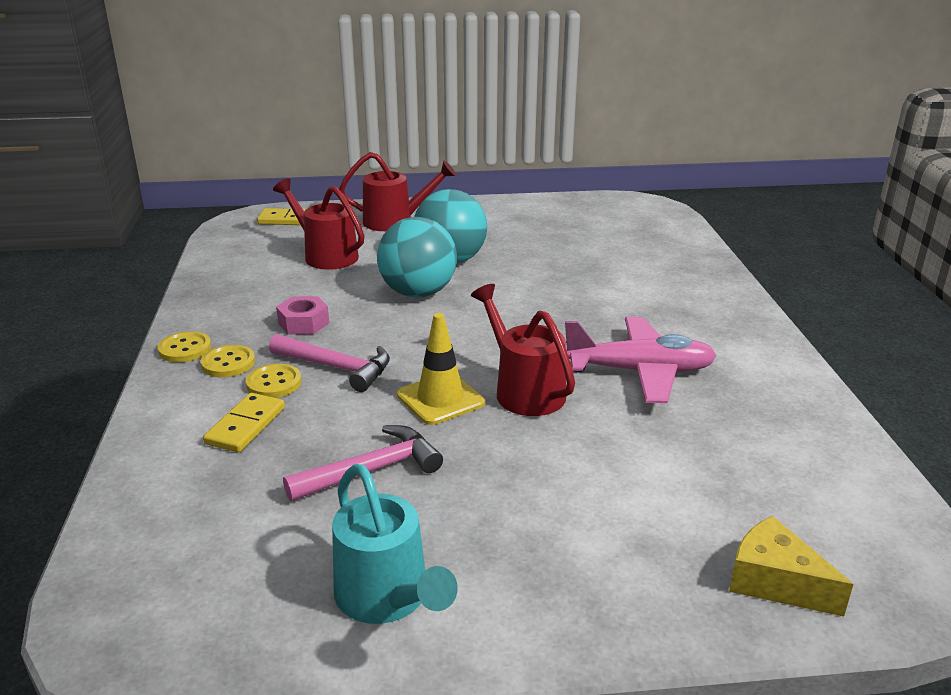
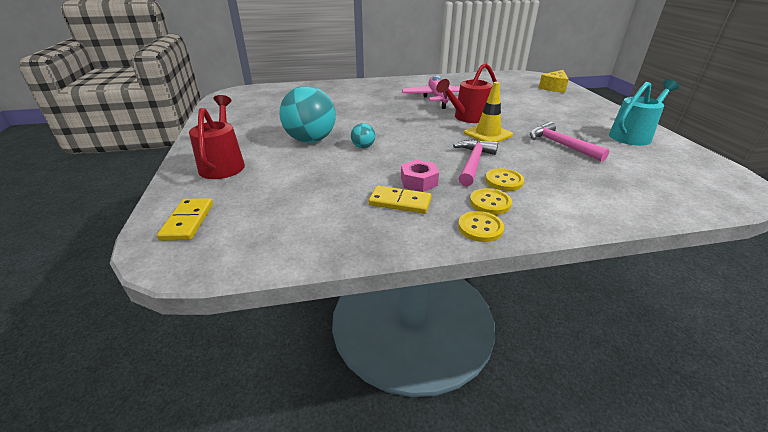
camera: 95 degrees left, 5 degrees up
yellow domino [203,393,285,452] -> yellow domino moved to [368,186,432,214]
red watering can [273,178,365,270] -> none
turquoise ball [377,217,457,298] -> turquoise ball [351,123,375,148], size x0.44

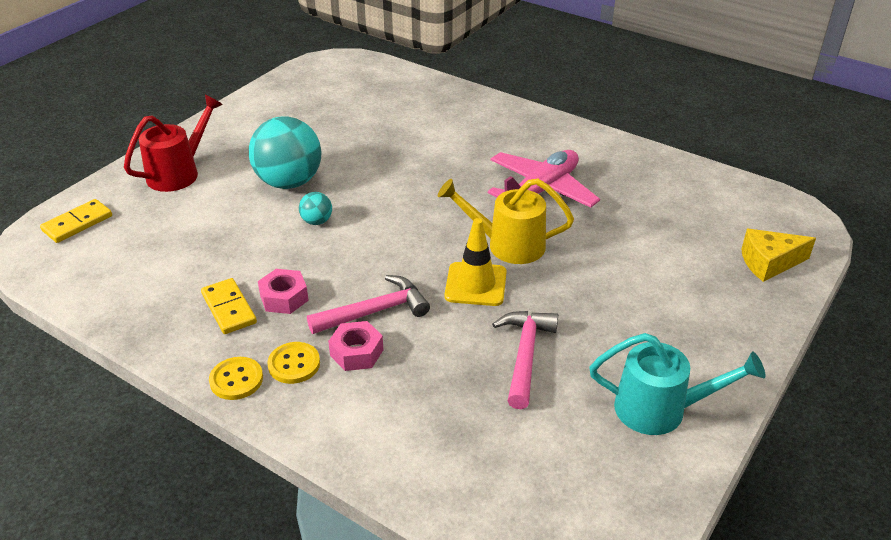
camera: 45 degrees right, 5 degrees up
red watering can [436,63,497,123] -> yellow watering can [438,178,574,264]
yellow button [485,168,524,191] -> pink nut [328,321,383,371]

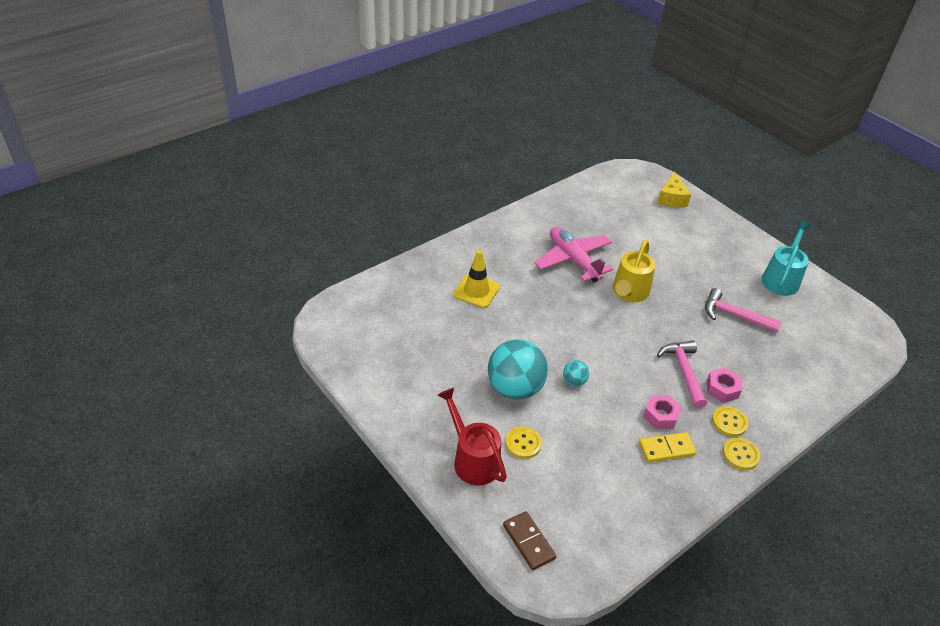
camera: 75 degrees left, 5 degrees up
yellow domino [40,199,112,243] -> brown domino [503,511,556,570]
yellow traffic cone [445,218,507,306] -> yellow traffic cone moved to [453,250,500,308]
none -> yellow button [505,427,542,459]

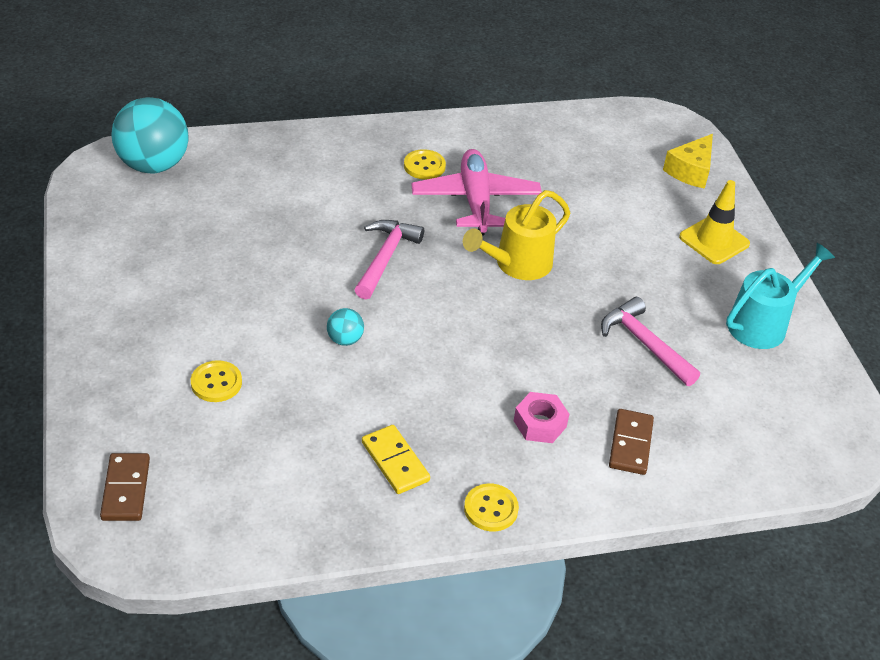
camera: 25 degrees right, 0 degrees up
red watering can [438,388,507,485] -> none
yellow traffic cone [453,250,500,308] -> yellow traffic cone moved to [679,180,750,264]
turquoise ball [488,339,548,400] -> turquoise ball moved to [111,97,188,173]
yellow domino [639,432,697,462] -> yellow domino turned 45 degrees clockwise [362,425,430,494]
pink nut [643,395,682,429] -> none
pink hammer [657,340,707,408] -> pink hammer moved to [355,220,424,300]
yellow button [712,406,748,437] -> yellow button moved to [404,149,446,180]
none -> brown domino [609,409,654,475]

